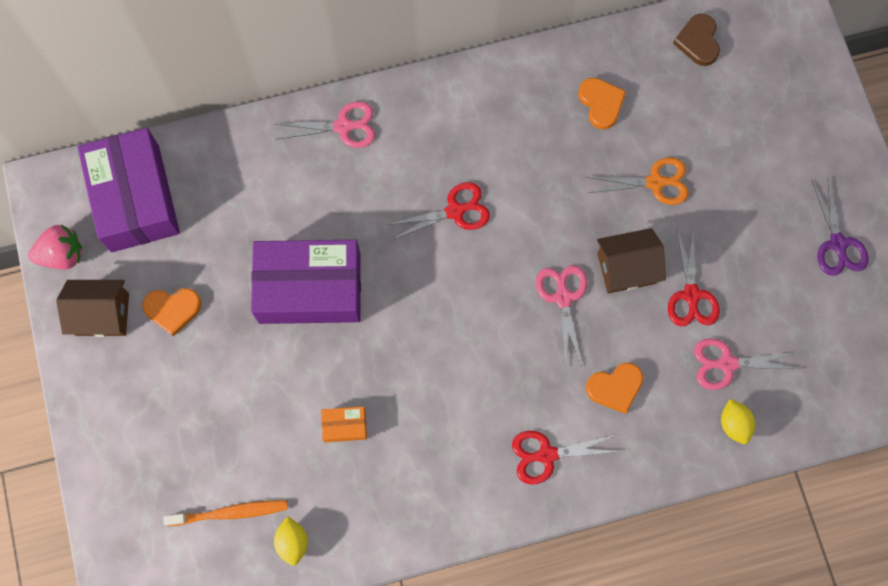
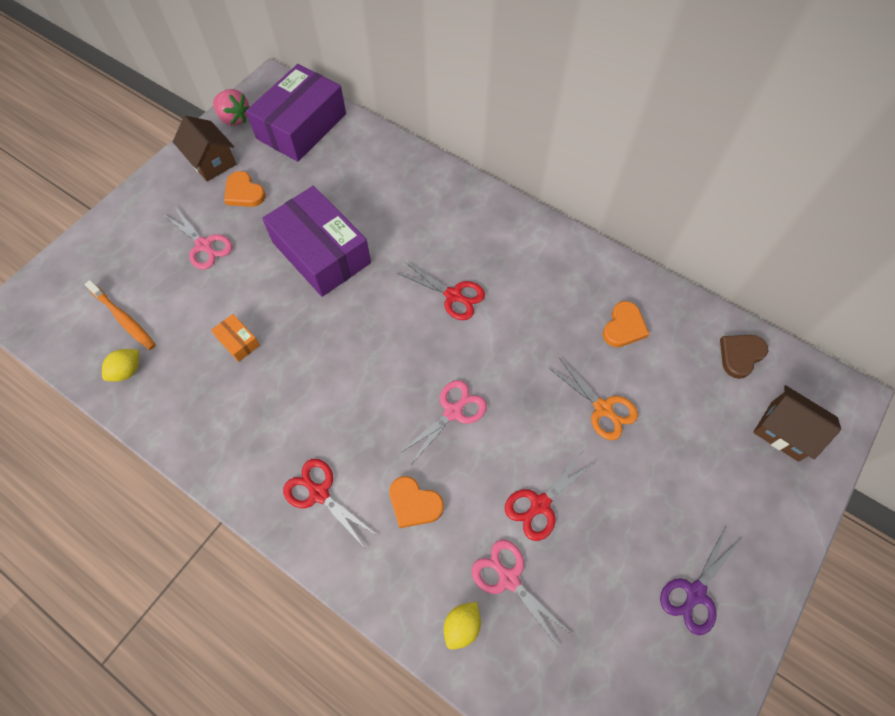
camera: 50 degrees right, 10 degrees down
pink scissors [275,102,375,148] -> pink scissors moved to [164,207,232,269]
brown house [597,228,666,293] -> brown house moved to [753,385,841,462]

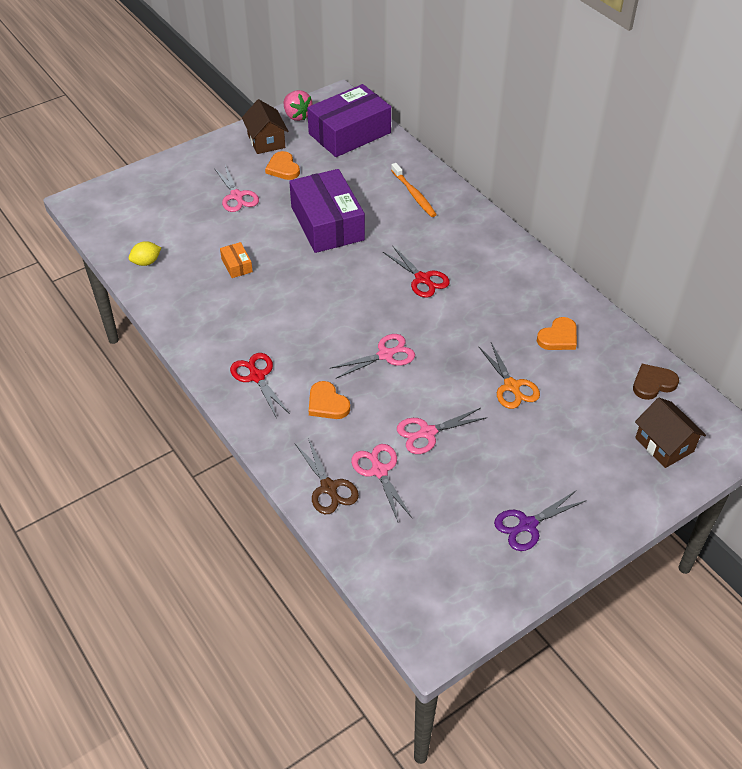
camera: 20 degrees right, 15 degrees down
orange toothbrush [85,280,156,350] -> orange toothbrush moved to [391,163,437,217]
yellow lemon [444,602,481,650] -> brown scissors [295,438,359,514]
red scissors [505,451,595,541] -> pink scissors [397,408,487,454]

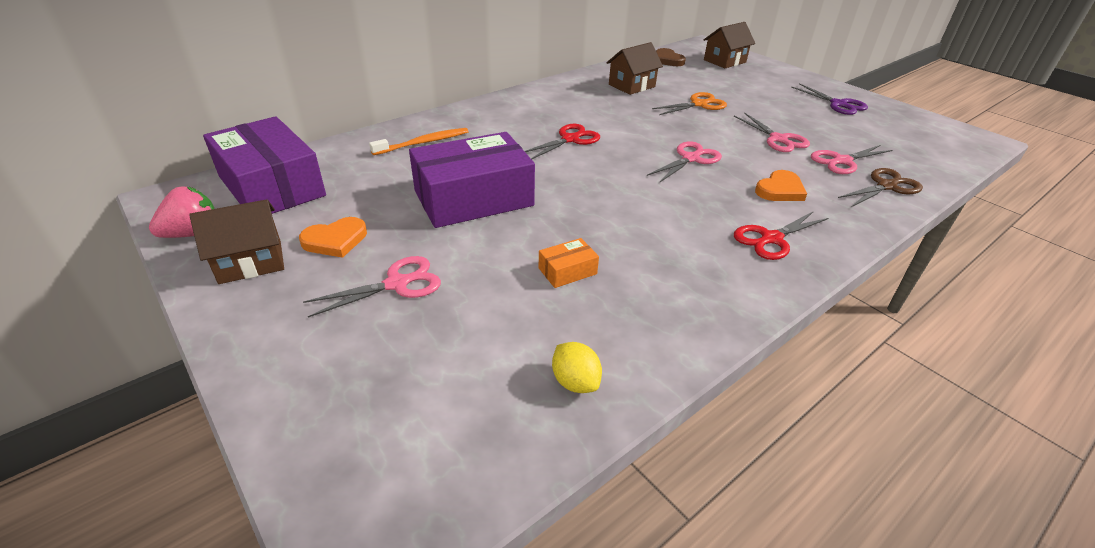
camera: 95 degrees left, 10 degrees down
pink scissors [330,334,415,379] -> pink scissors turned 75 degrees clockwise [647,141,722,183]
orange heart [537,317,577,350] -> brown house [606,42,663,95]

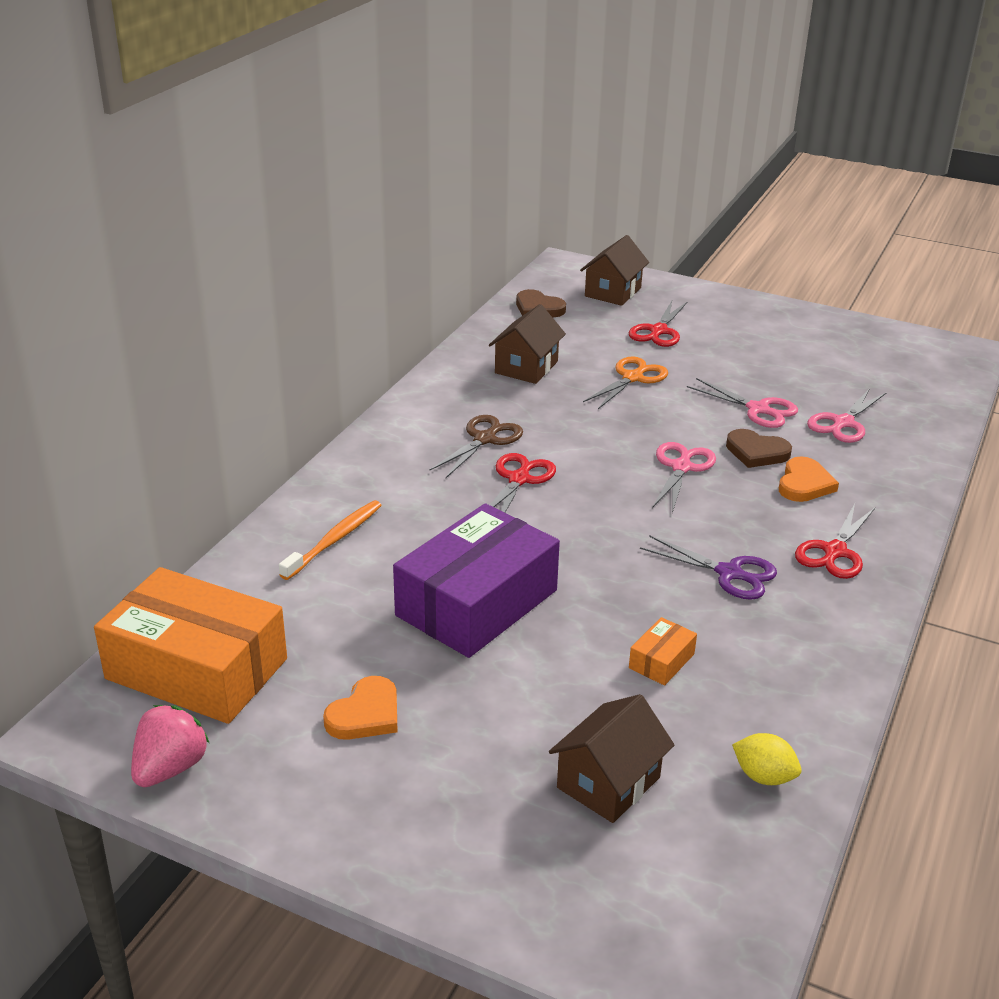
camera: 25 degrees left, 5 degrees down
brown house [189,199,284,284] -> brown house moved to [549,694,675,823]
purple box [203,116,326,214] -> orange box [94,567,287,724]
pink scissors [303,256,441,318] -> none
purple scissors [791,83,868,115] -> purple scissors moved to [640,535,777,600]
brown scissors [838,168,923,207] -> brown scissors moved to [430,415,523,478]
none -> red scissors [629,301,688,347]
none -> brown heart [726,429,792,468]

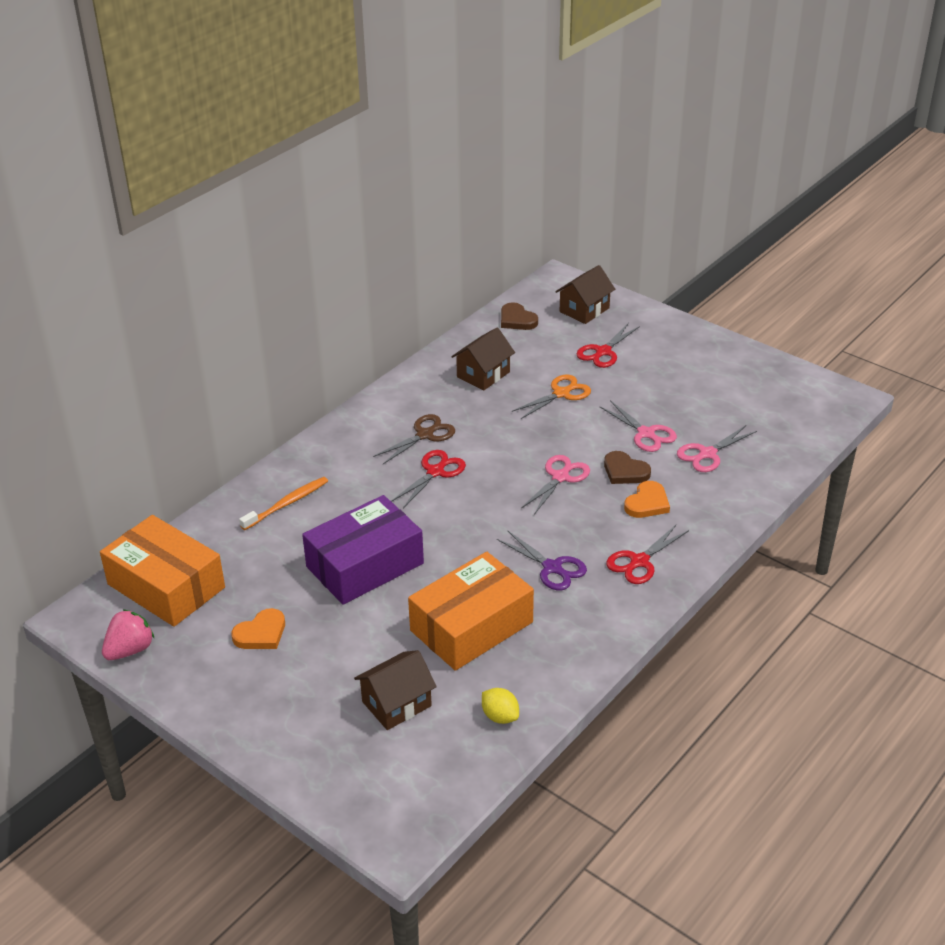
camera: 15 degrees right, 5 degrees up
orange box [629,617,697,686] -> orange box [408,552,534,671], size x2.45

